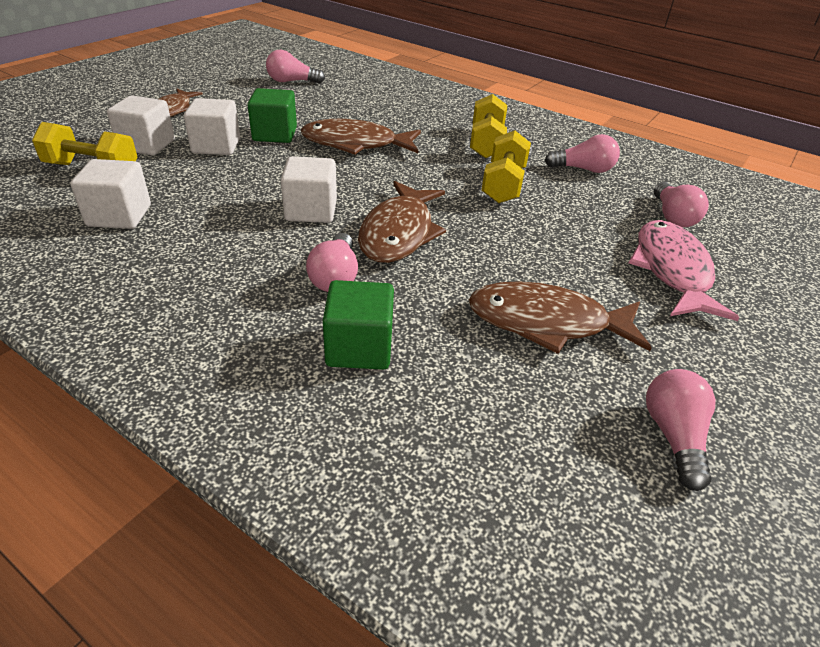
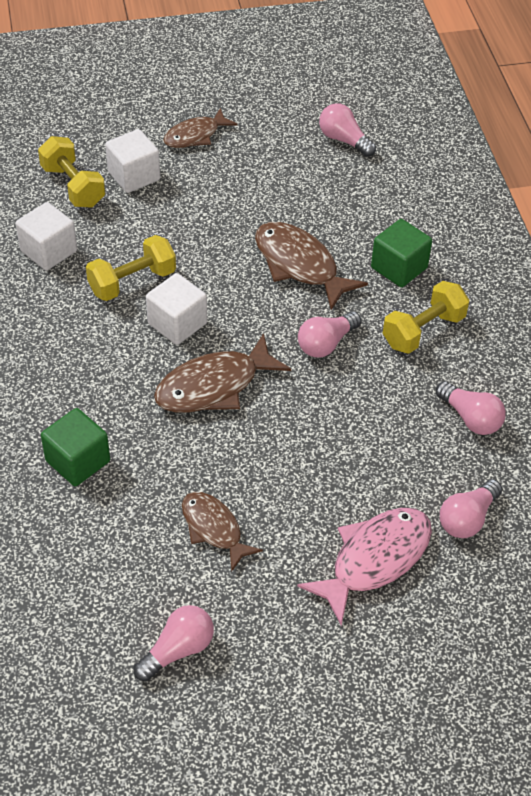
camera: 45 degrees right, 10 degrees up
white cube [184,98,240,155] -> none
green cube [247,88,297,143] -> green cube moved to [371,219,432,287]
pink light bulb [306,233,358,292] -> pink light bulb moved to [298,311,361,358]
brown fish [469,281,652,354] -> brown fish [182,492,263,572], size x0.65
yellow dumbbell [482,130,531,203] -> yellow dumbbell moved to [86,235,176,301]

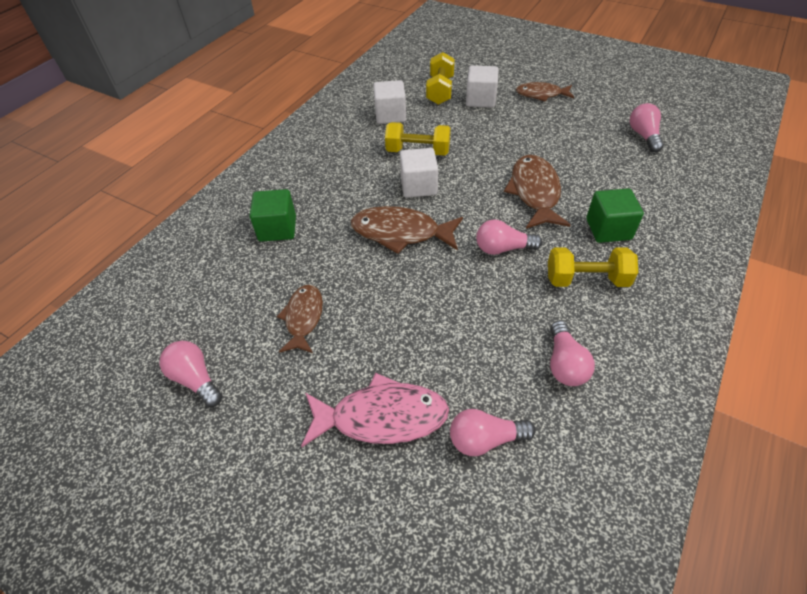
camera: 45 degrees right, 0 degrees up
pink light bulb [134,605,214,681] -> pink light bulb turned 135 degrees counterclockwise [159,341,222,407]

